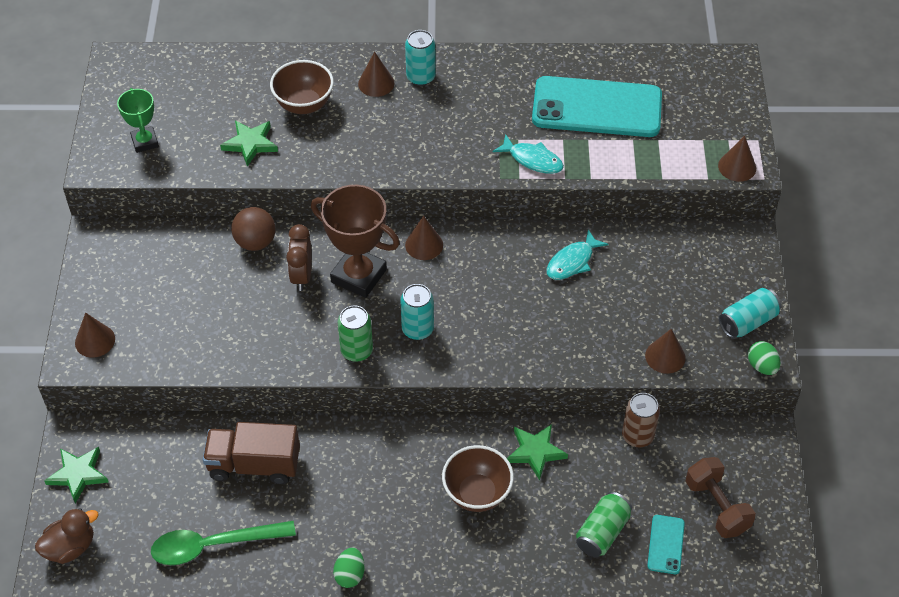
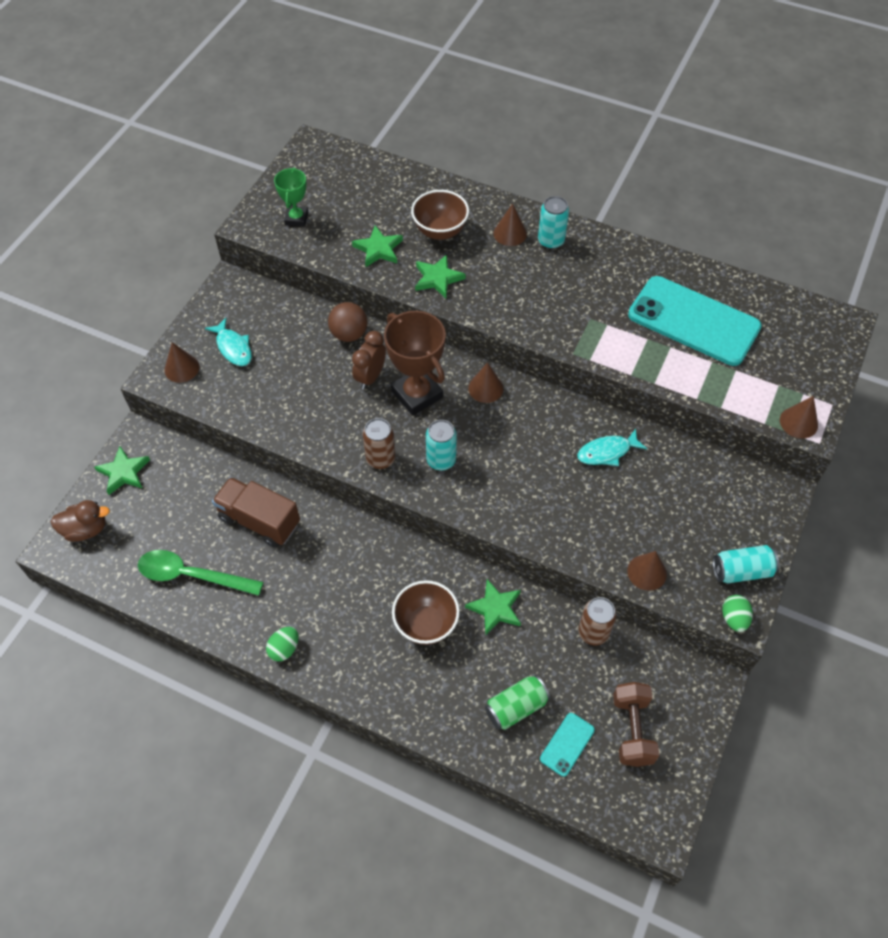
camera: 25 degrees right, 5 degrees up
green can [338,305,373,362] -> brown can [363,418,396,469]
turquoise fish [493,134,564,174] -> turquoise fish moved to [205,318,252,366]
none -> green star [415,254,466,298]

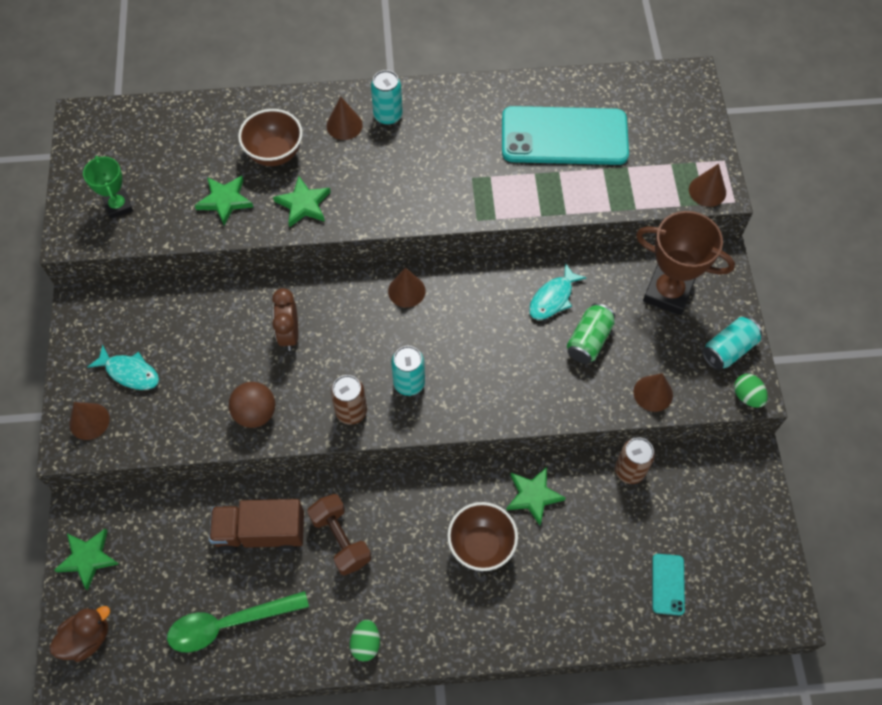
camera: 30 degrees left, 5 degrees up
brown ball [328,302,367,342] -> brown ball moved to [229,382,275,428]
brown trophy [384,311,446,416] -> brown trophy moved to [636,211,735,315]
green can [485,675,550,730] -> green can moved to [567,303,615,364]
brown dumbbell [613,682,659,767] -> brown dumbbell moved to [307,494,371,576]

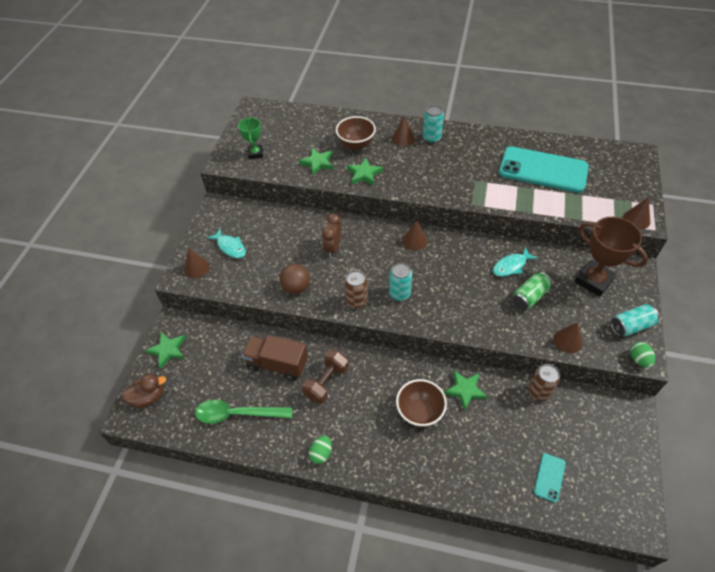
camera: 20 degrees right, 10 degrees down
brown dumbbell [307,494,371,576] -> brown dumbbell turned 45 degrees clockwise [302,350,349,404]

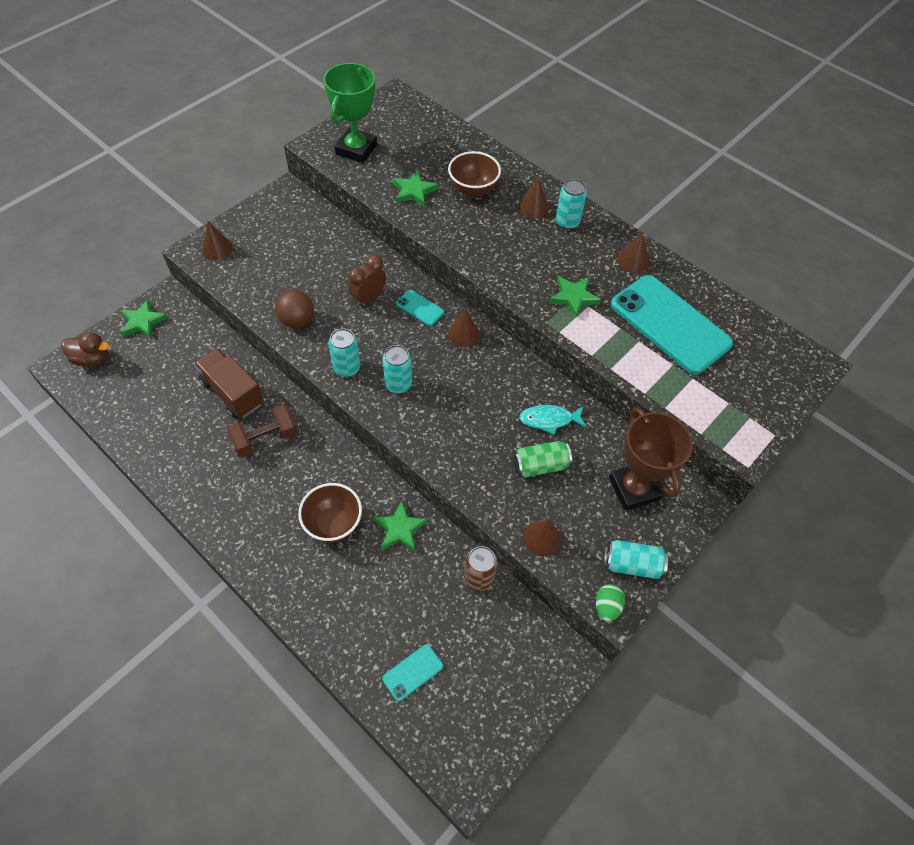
camera: 25 degrees right, 5 degrees up
green spoon [195,400,293,424] -> none
turquoise fish [207,228,246,258] -> none
green trophy [238,117,263,159] -> green trophy [323,63,377,163], size x1.73
green egg [309,436,332,464] -> none
brown can [345,270,368,308] -> turquoise can [328,328,360,377]
green star [347,158,383,185] -> green star moved to [549,276,601,318]
brown cone [623,197,650,230] -> brown cone moved to [617,232,649,273]
none -> turquoise phone [396,290,444,326]

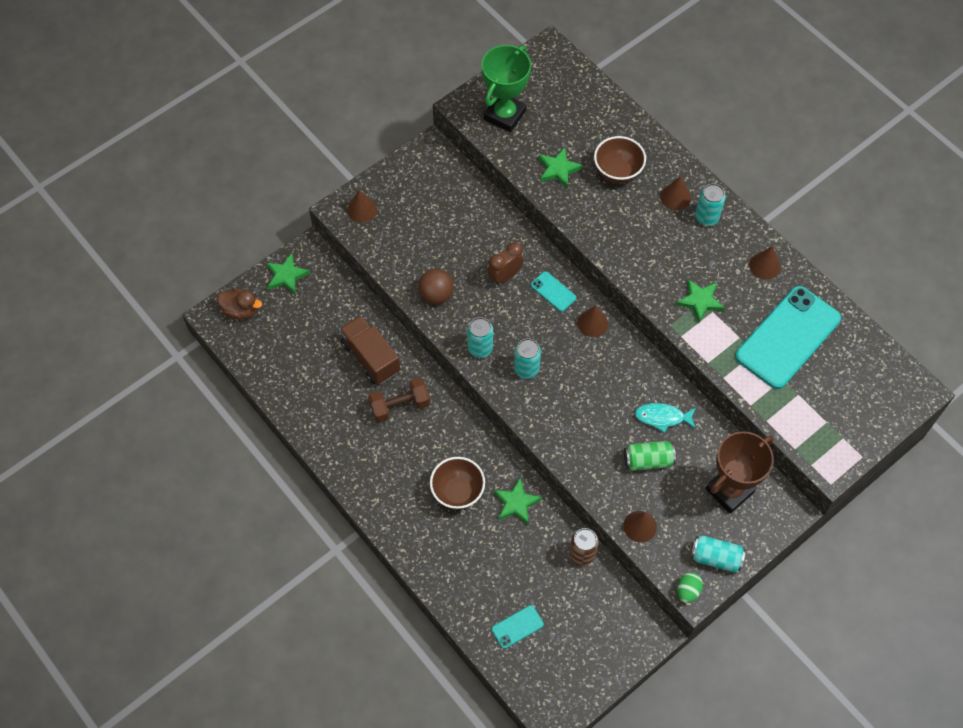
camera: 10 degrees right, 5 degrees up
brown trophy [609,407,693,511] -> brown trophy turned 60 degrees clockwise [706,431,774,513]
turquoise phone [611,275,733,374] -> turquoise phone turned 75 degrees clockwise [735,286,841,389]

